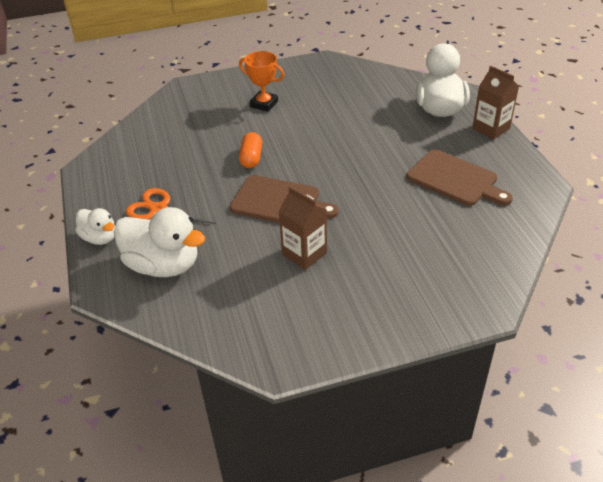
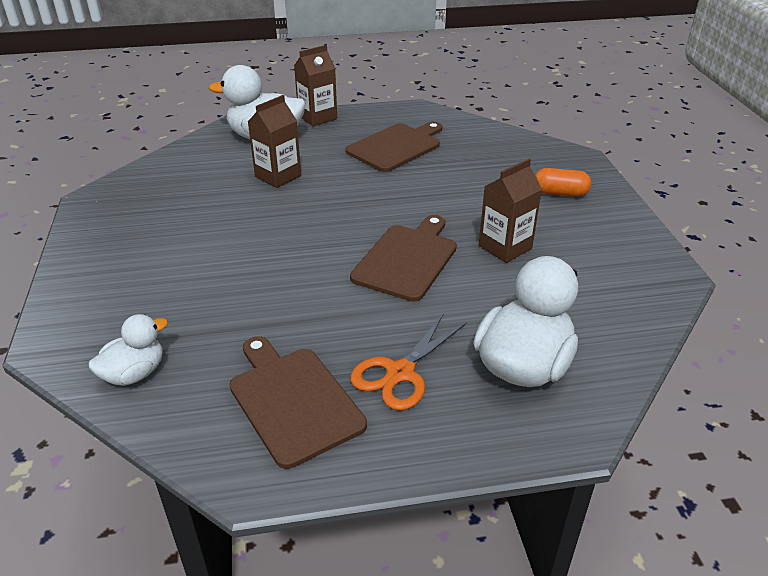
camera: 85 degrees left, 5 degrees down
white duck [75,208,115,245] -> white duck moved to [88,314,168,386]
orange trophy [239,51,284,112] -> none
orange capsule [239,132,262,168] -> orange capsule moved to [535,168,591,197]
none -> brown cutting board [229,336,367,469]
none -> brown carton [248,95,301,188]

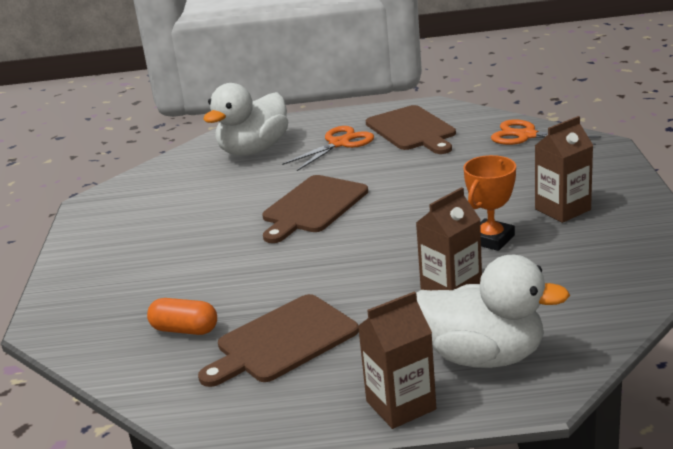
camera: 170 degrees left, 10 degrees down
white duck [88,314,168,386] -> orange scissors [491,119,601,145]
brown carton [479,159,542,263] -> brown carton moved to [535,116,593,223]
orange capsule [535,168,591,197] -> orange capsule moved to [147,298,217,335]
none -> orange trophy [463,155,516,251]

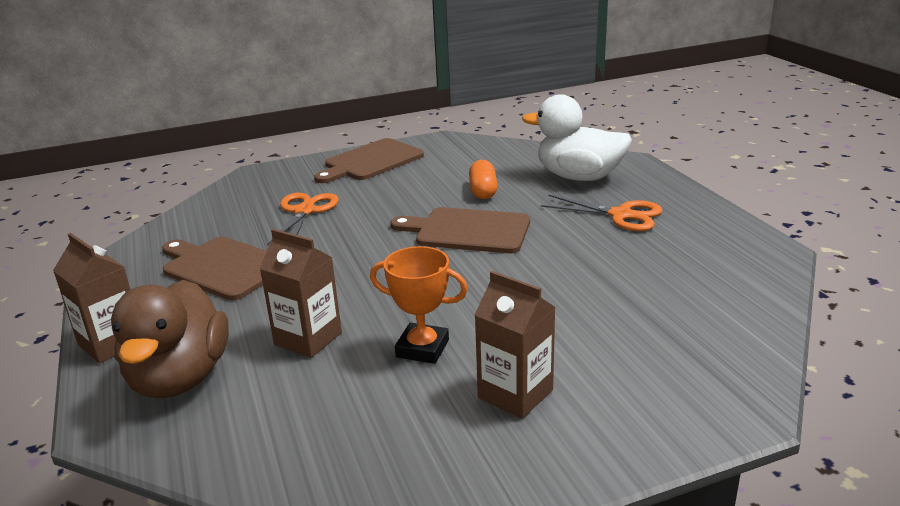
camera: 70 degrees right, 0 degrees up
orange capsule [147,298,217,335] -> orange capsule moved to [469,160,498,199]
brown cutting board [366,105,456,154] -> brown cutting board moved to [314,138,424,183]
white duck [416,255,570,368] -> brown duck [111,280,229,399]
orange scissors [491,119,601,145] -> orange scissors moved to [267,193,339,245]

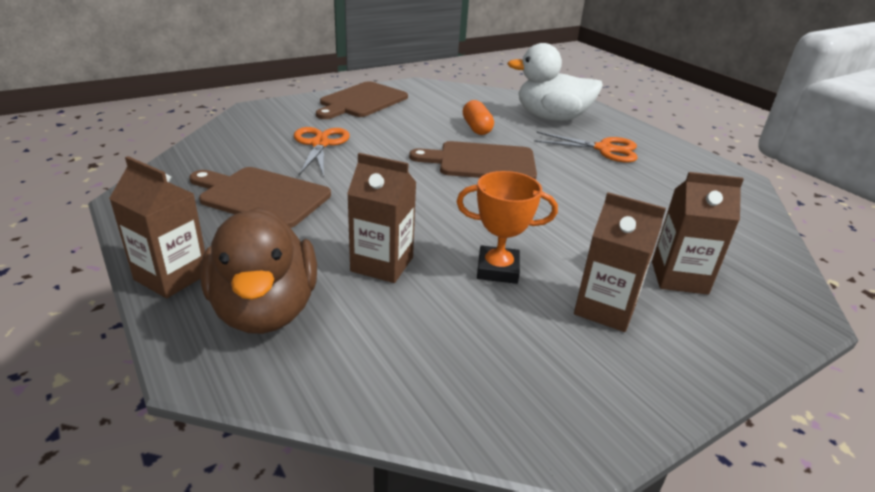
camera: 15 degrees left, 5 degrees up
none -> brown carton [652,172,744,295]

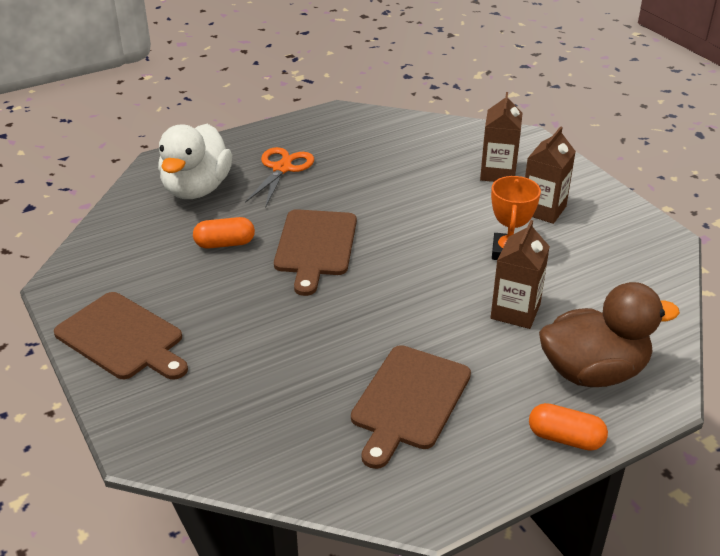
camera: 85 degrees left, 5 degrees up
brown carton [109,156,205,298] -> orange capsule [529,403,608,451]
orange scissors [294,127,350,177] -> none

